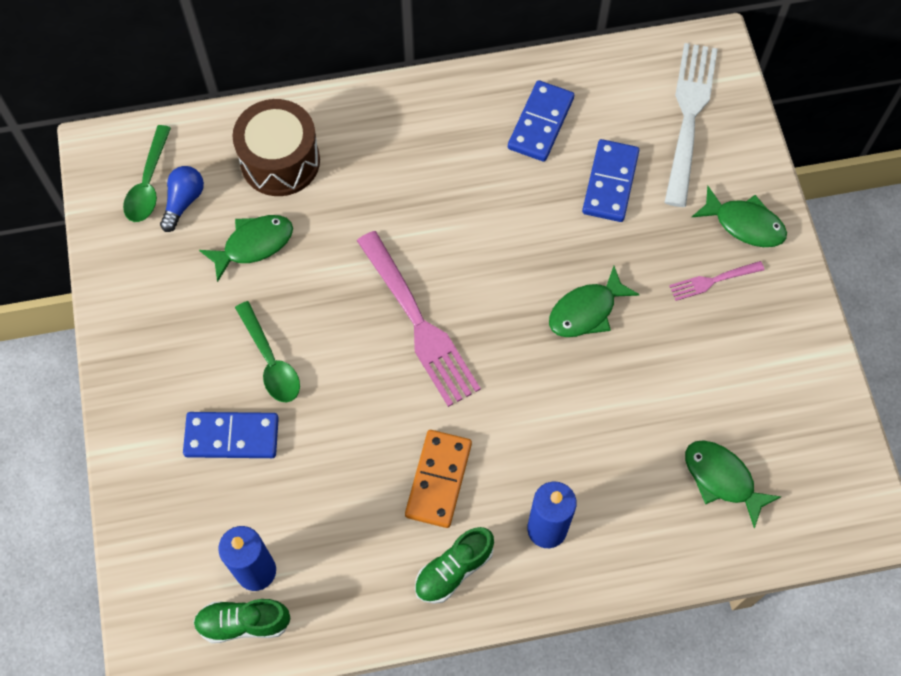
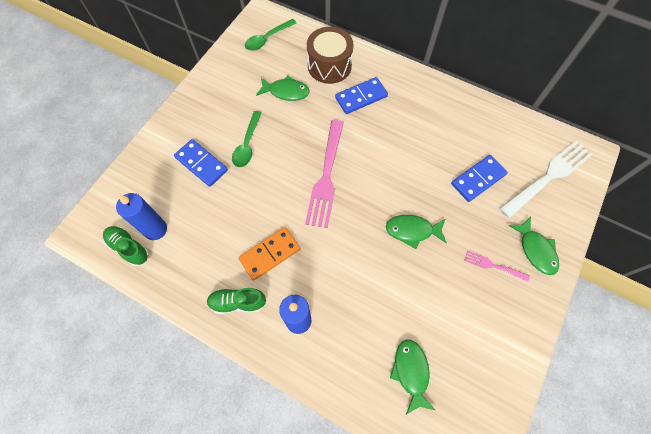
camera: 40 degrees right, 0 degrees up
blue light bulb [160,166,204,232] -> none
blue domino [508,80,574,162] -> blue domino moved to [335,77,388,114]

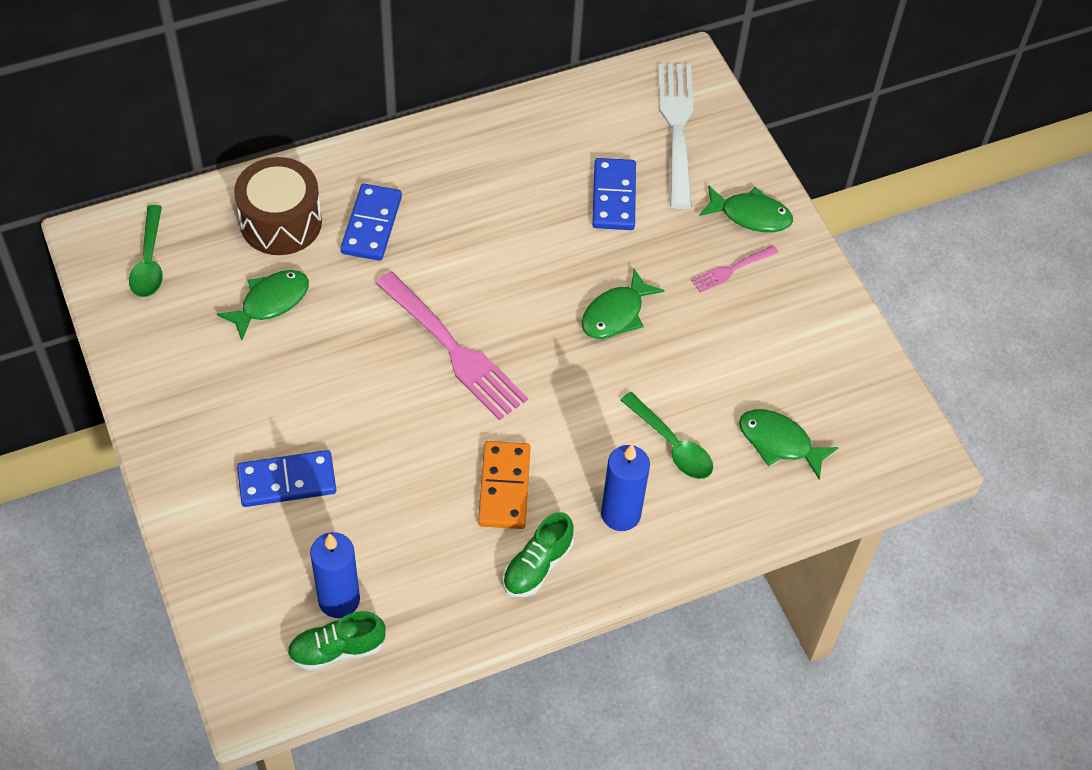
camera: 55 degrees left, 10 degrees down
green spoon [232,111,261,167] -> green spoon moved to [620,392,713,479]

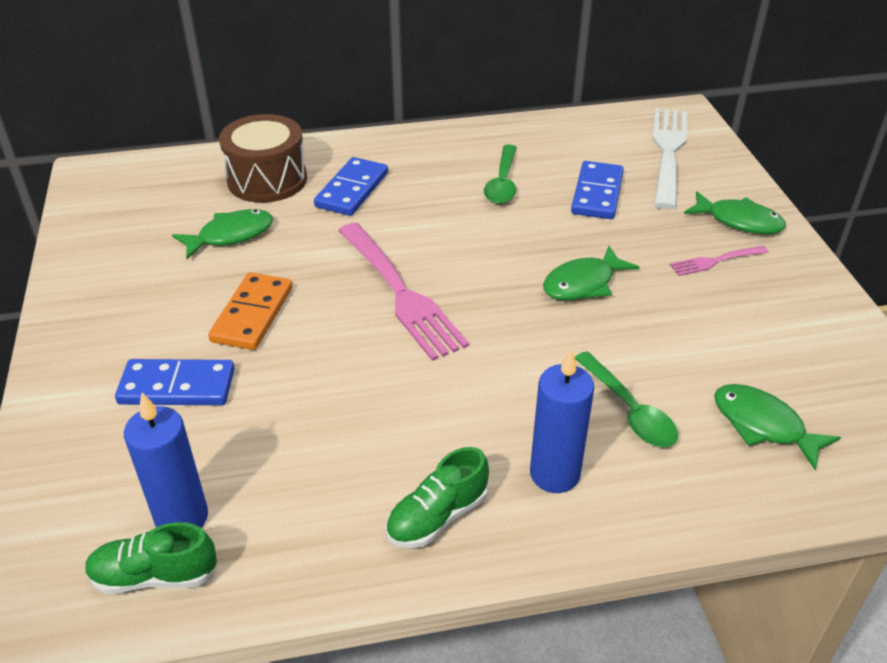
camera: 15 degrees right, 15 degrees down
green spoon [129,205,163,297] -> green spoon moved to [484,145,517,204]
orange domino [478,441,531,529] -> orange domino moved to [208,272,292,350]

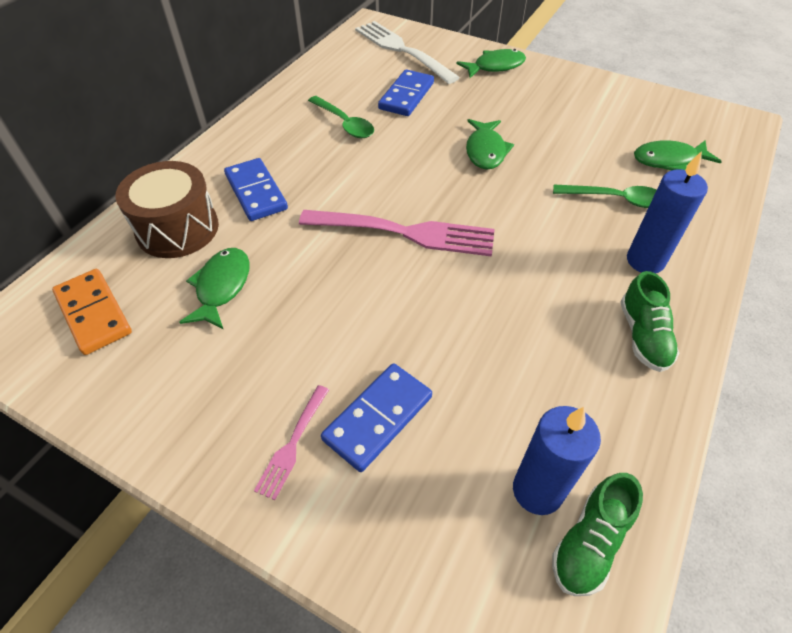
camera: 50 degrees left, 10 degrees up
orange domino [208,272,292,350] -> orange domino moved to [52,269,132,355]
blue domino [571,161,624,219] -> blue domino turned 60 degrees clockwise [378,69,434,116]
pink fork [670,246,769,276] -> pink fork moved to [254,385,329,500]

